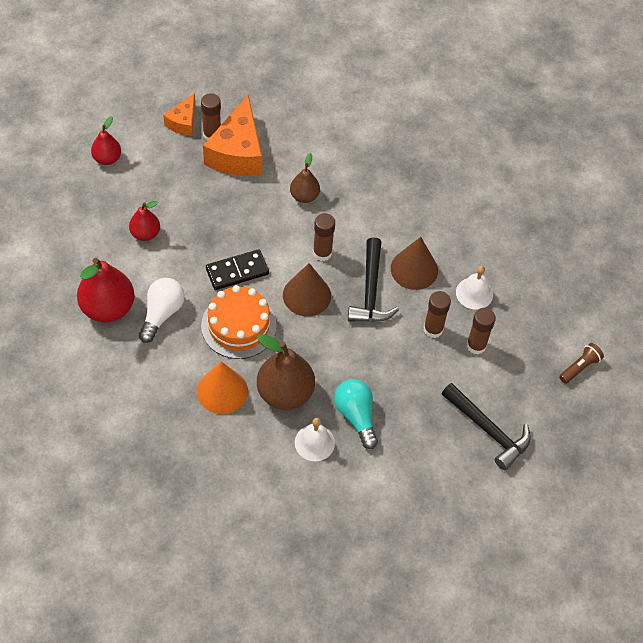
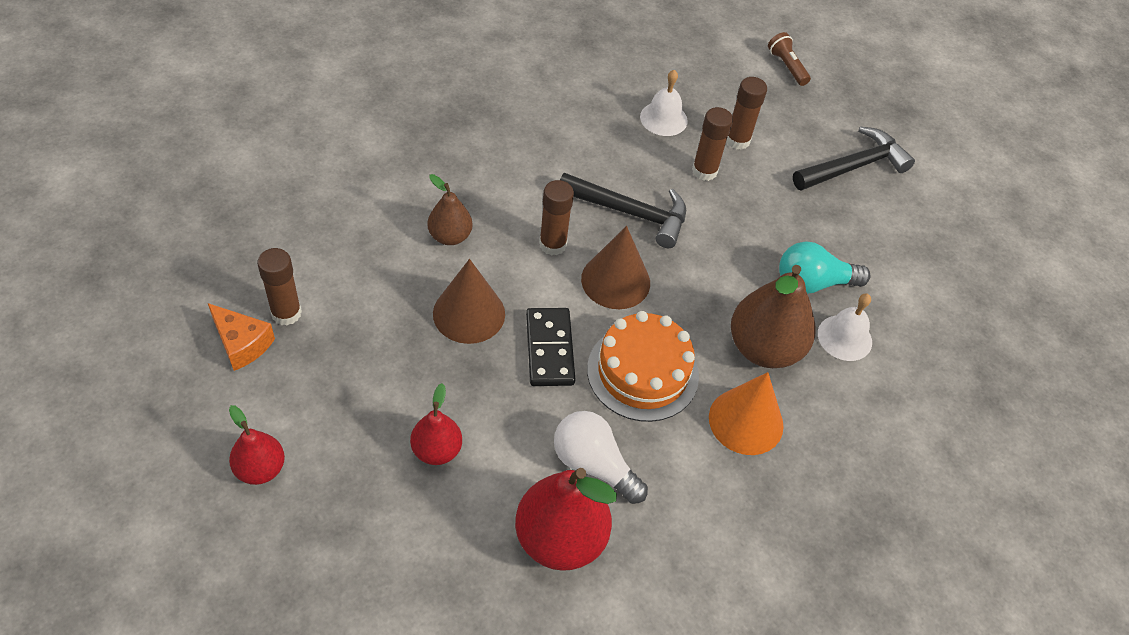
camera: 75 degrees left, 5 degrees down
orange cheese [203,95,262,176] -> none
brown cone [391,237,438,290] -> brown cone moved to [433,259,505,344]

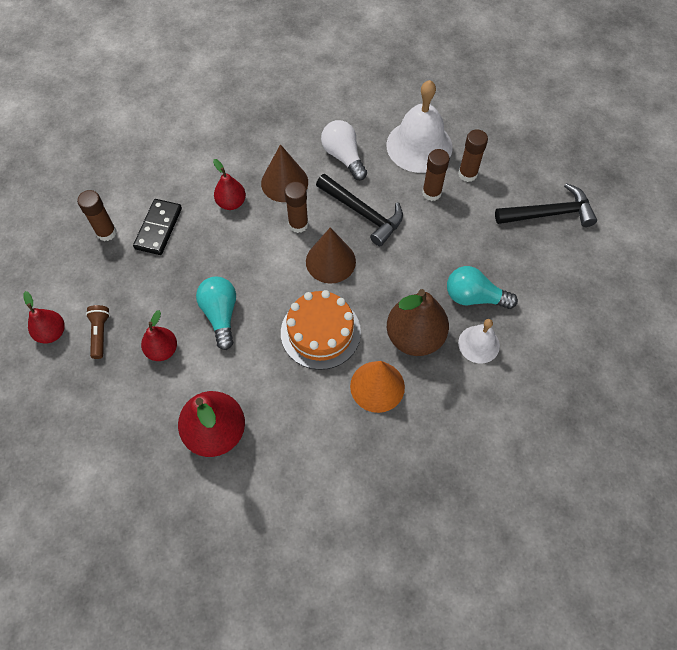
camera: 25 degrees right, 10 degrees up
orange cheese [208,303,275,371] -> none
brown pear [427,174,473,245] -> red pear [213,159,246,210]
brown cone [433,259,505,344] -> brown cone moved to [261,144,308,202]
black domino [526,308,575,386] -> black domino moved to [133,199,182,255]
white light bulb [554,411,648,504] -> white light bulb moved to [321,120,367,180]
white bell [640,70,688,136] -> white bell [387,80,453,173], size x1.84
brown flashlight [768,32,811,86] -> brown flashlight moved to [86,305,110,359]
none -> turquoise light bulb [196,276,236,350]

